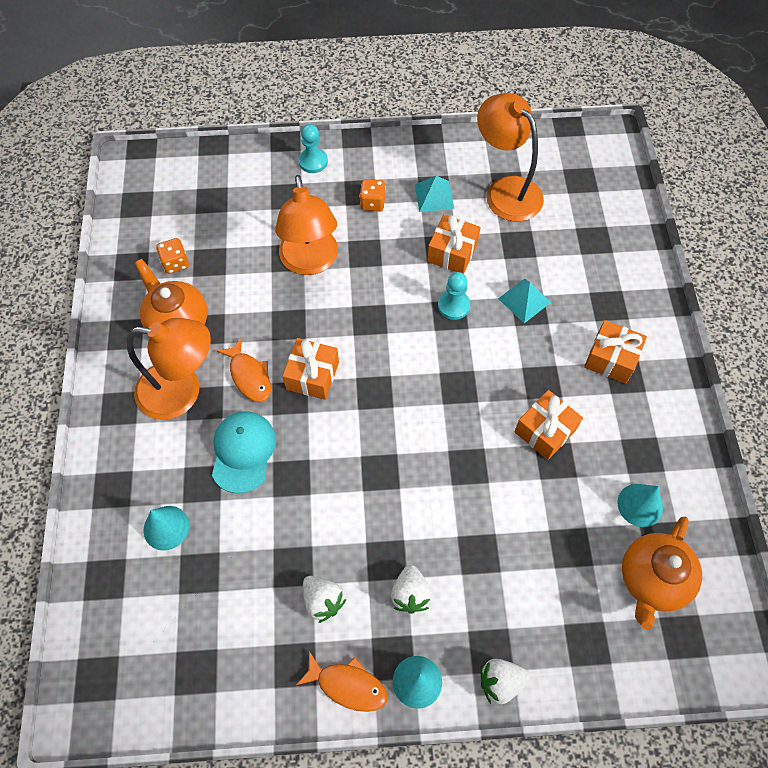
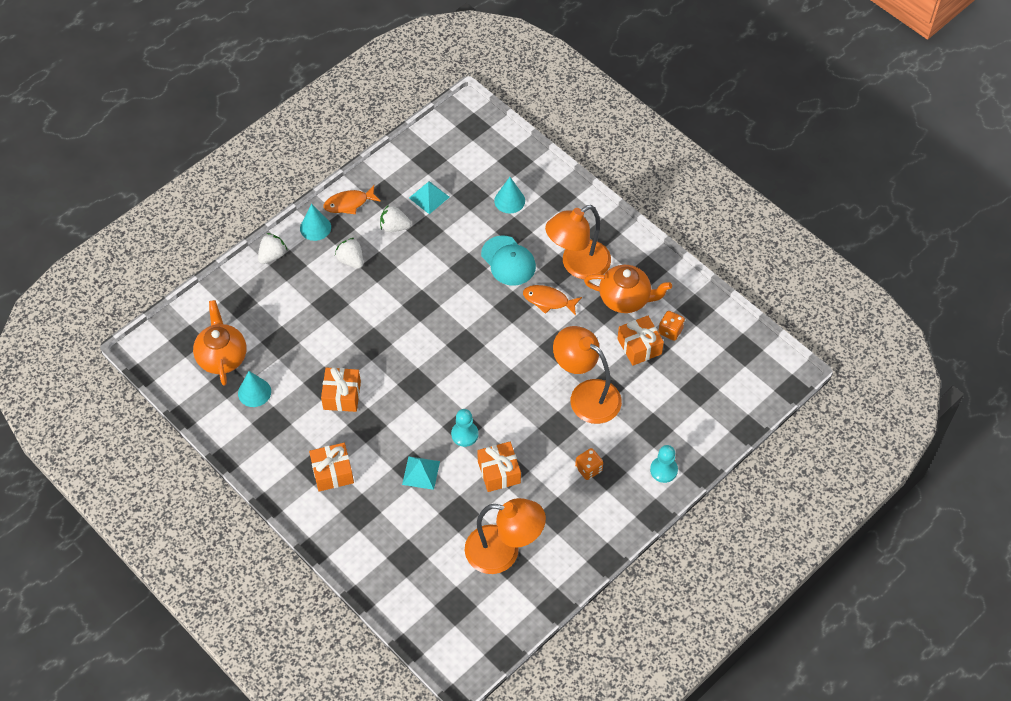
camera: 140 degrees right, 5 degrees down
orange gift [283,338,339,400] -> orange gift moved to [617,315,664,366]
turquoise pyramid [415,176,454,212] -> turquoise pyramid moved to [409,181,449,214]

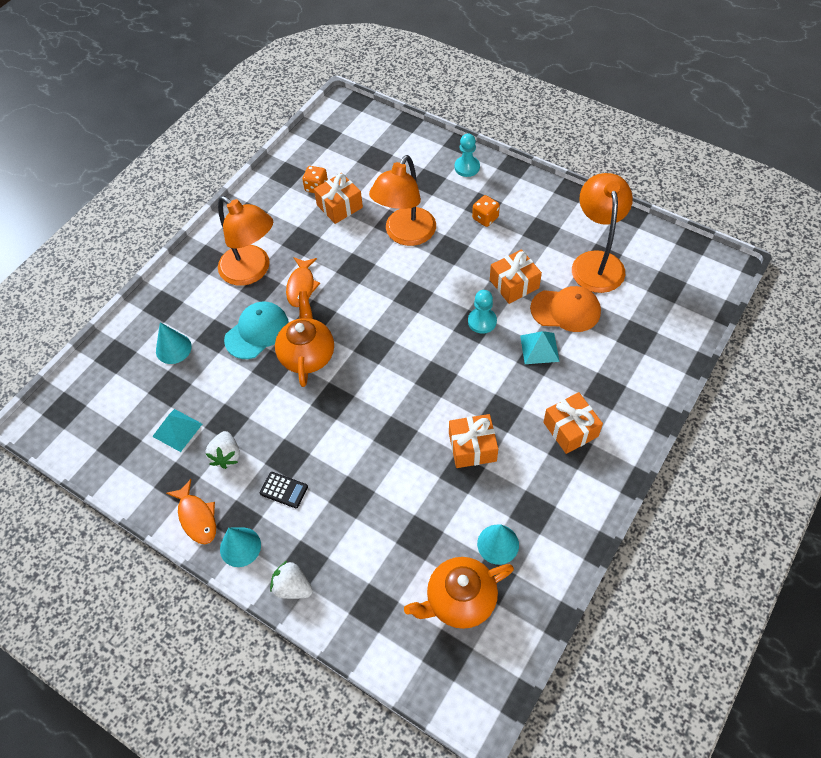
camera: 100 degrees left, 0 degrees up
white strawberry [335,238,363,269] -> black calculator [260,472,308,508]
orange teapot [584,265,672,313] -> orange teapot moved to [275,291,334,387]
none -> orange cap [530,286,601,332]

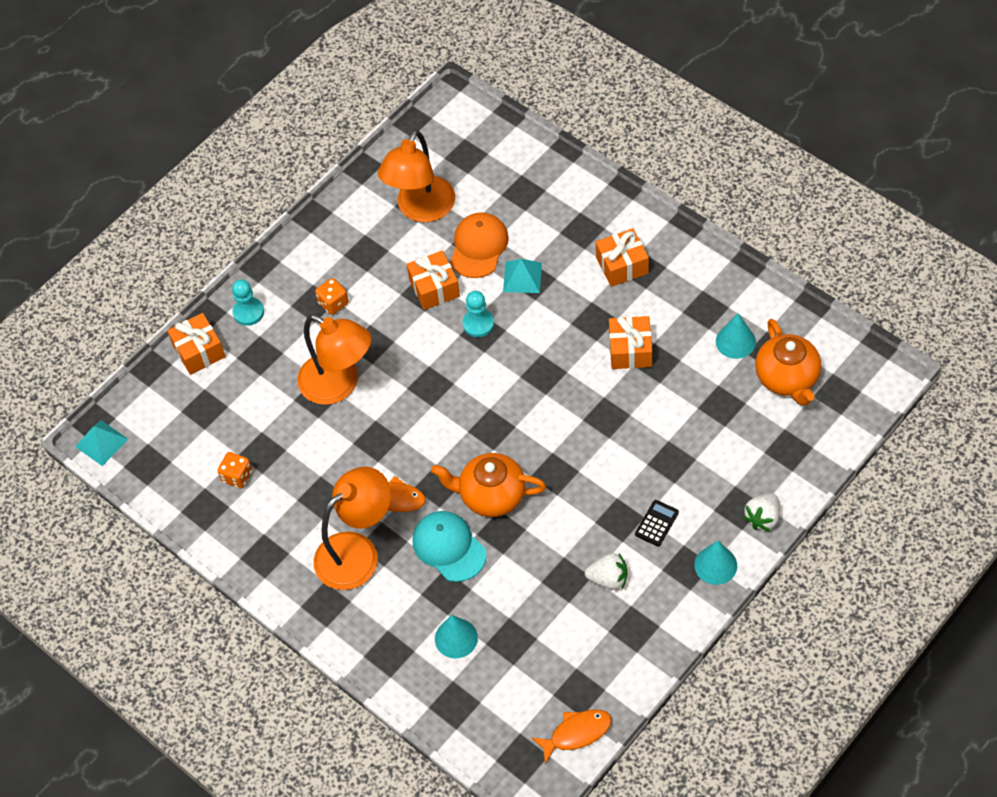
camera: 80 degrees left, 0 degrees up
turquoise pyramid [152,409,202,452] -> turquoise pyramid moved to [75,420,128,466]
orange fish [166,479,216,544] -> orange fish moved to [531,710,612,764]
orange gift [314,173,363,224] -> orange gift moved to [167,313,226,375]
orange lamp [572,173,633,293] -> orange lamp turned 75 degrees counterclockwise [378,130,455,222]

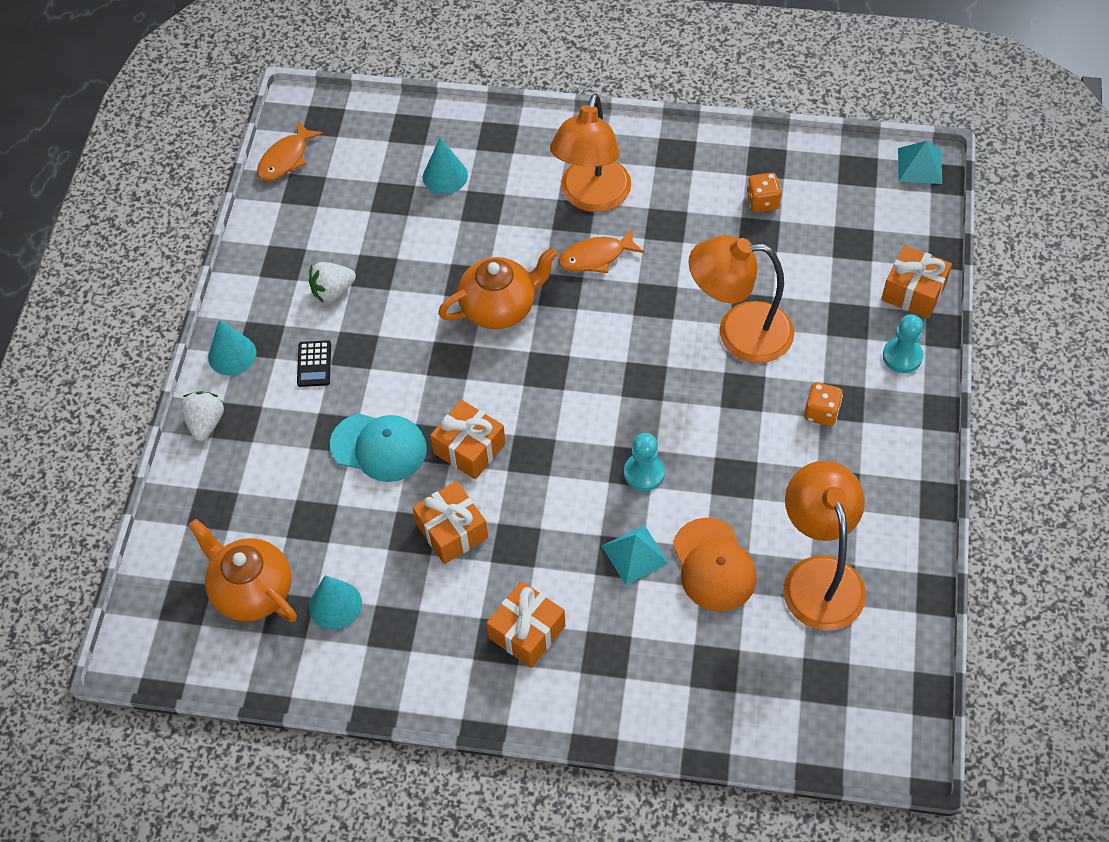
camera: 145 degrees right, 0 degrees up
orange gift [407,250,460,310] -> orange gift moved to [430,400,505,479]
turquoise cap [413,511,487,582] -> turquoise cap moved to [330,413,427,482]

